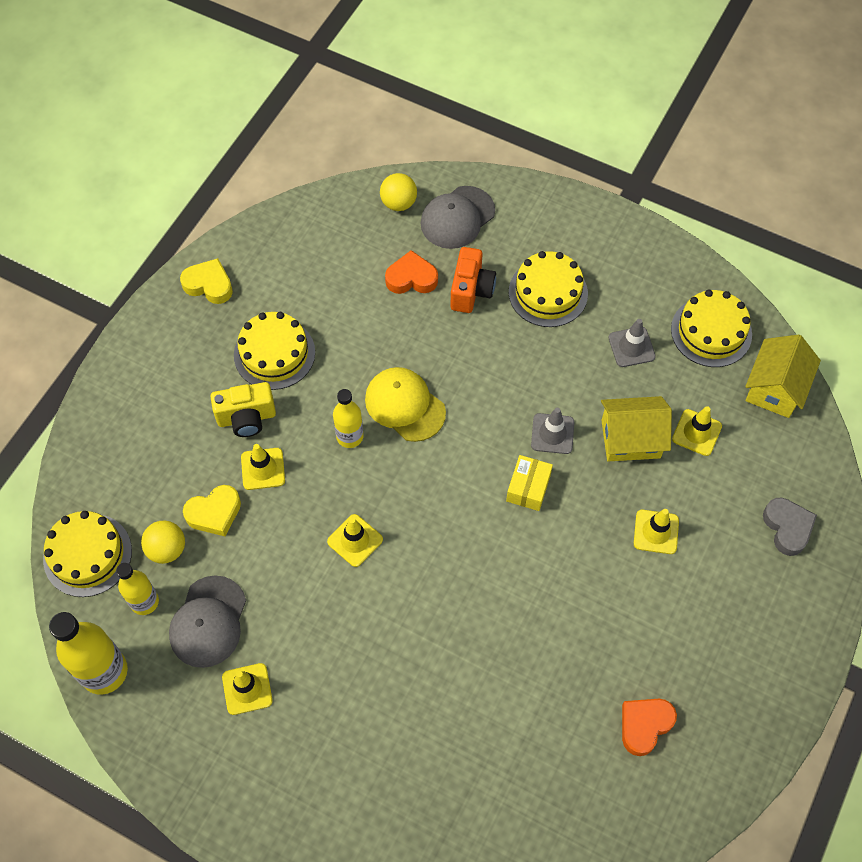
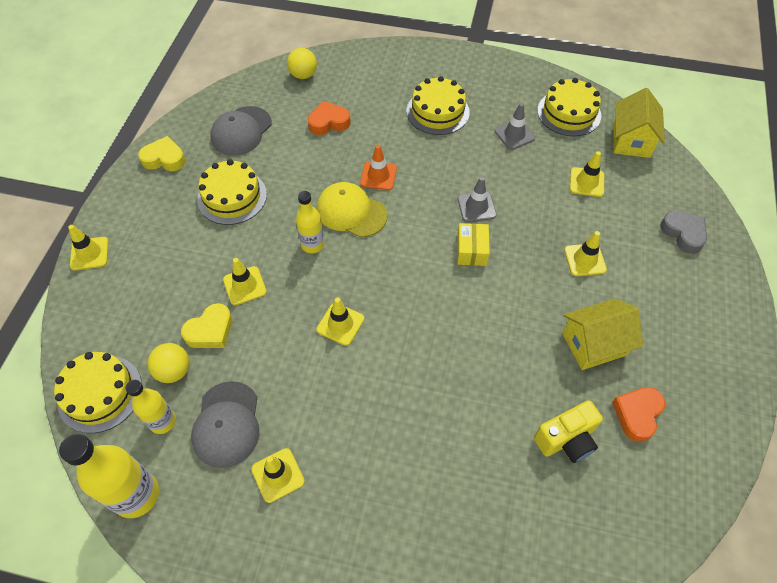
camera: 15 degrees left, 5 degrees down
yellow camera [210,382,276,437] -> yellow camera moved to [534,400,603,463]
grey cap [421,186,495,249] -> grey cap moved to [210,106,272,156]
orange camera [450,247,496,313] -> none
yellow house [601,396,672,462] -> yellow house moved to [562,299,643,370]
none -> yellow traffic cone [68,225,109,271]
none -> orange traffic cone [360,145,397,190]

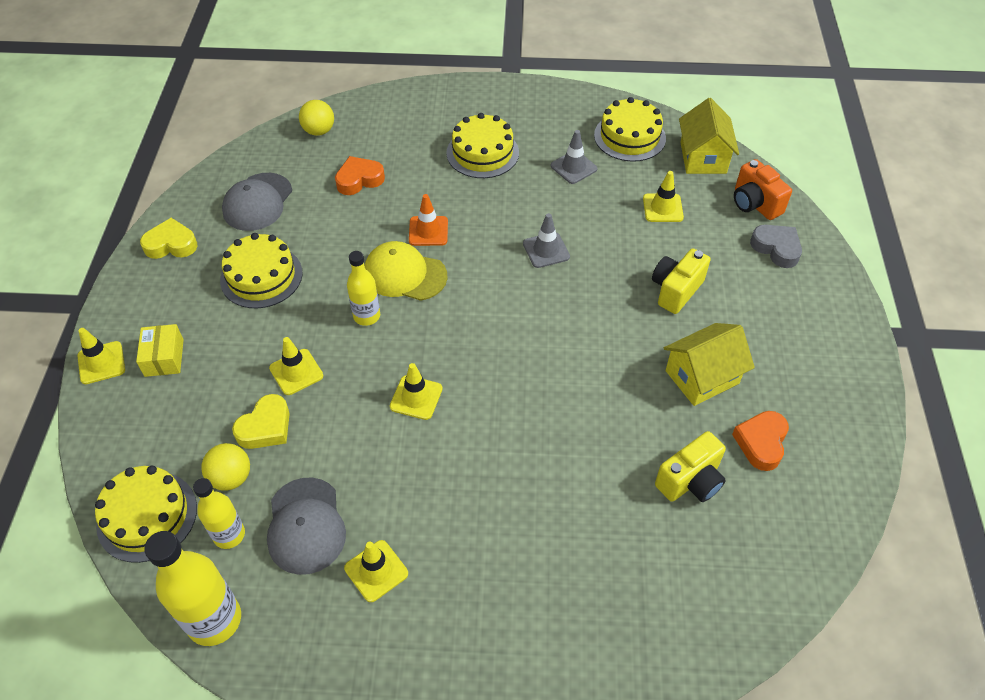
camera: 10 degrees left, 5 degrees down
yellow box [457,223,490,266] -> yellow box moved to [136,324,184,377]
yellow traffic cone [564,231,607,276] -> yellow camera [652,248,711,314]
none -> orange camera [734,159,792,220]

